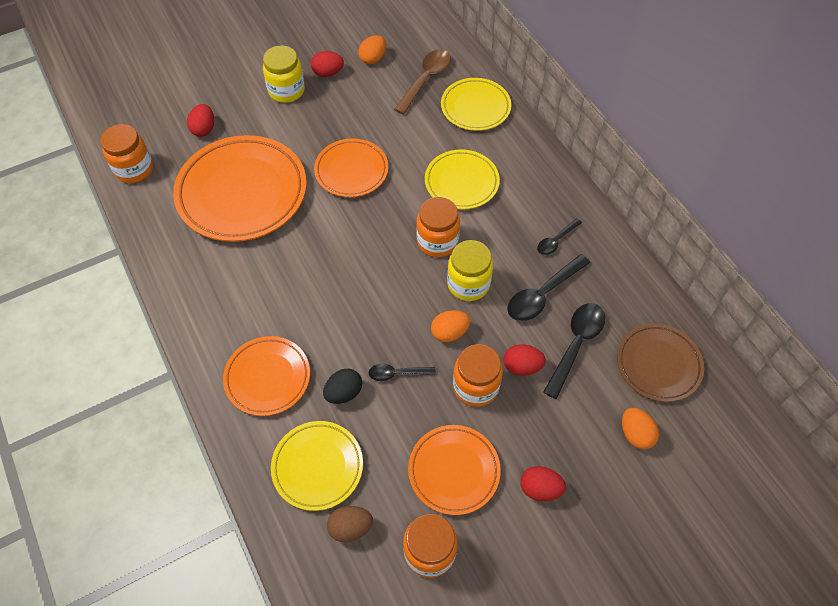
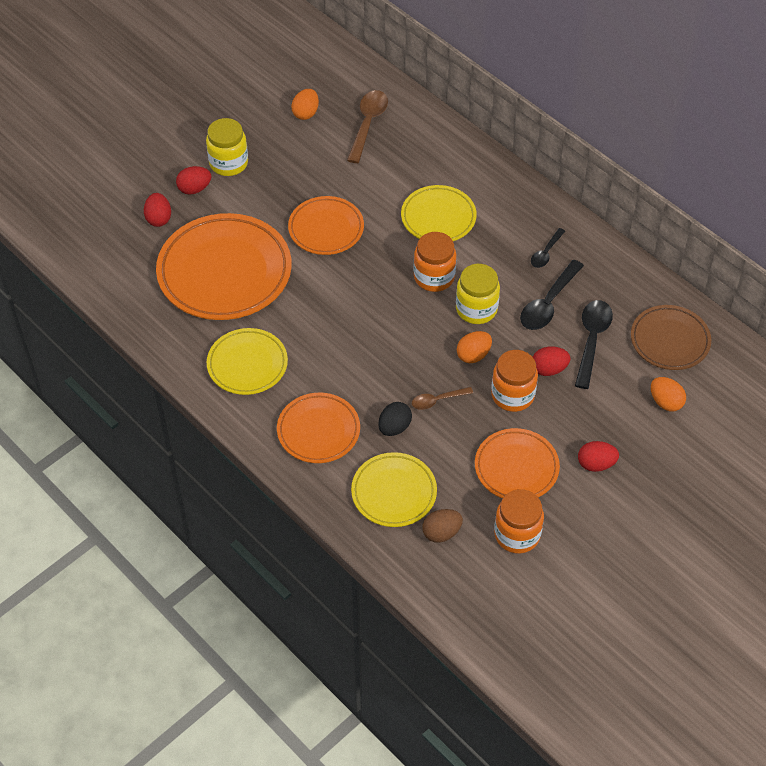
camera: 15 degrees left, 5 degrees down
orange jar [100,124,153,183] -> none
red egg [311,51,344,77] -> red egg moved to [176,166,211,195]
black spoon [369,364,436,381] -> brown spoon [412,387,473,410]
yellow plate [441,78,511,131] -> yellow plate moved to [207,328,288,395]

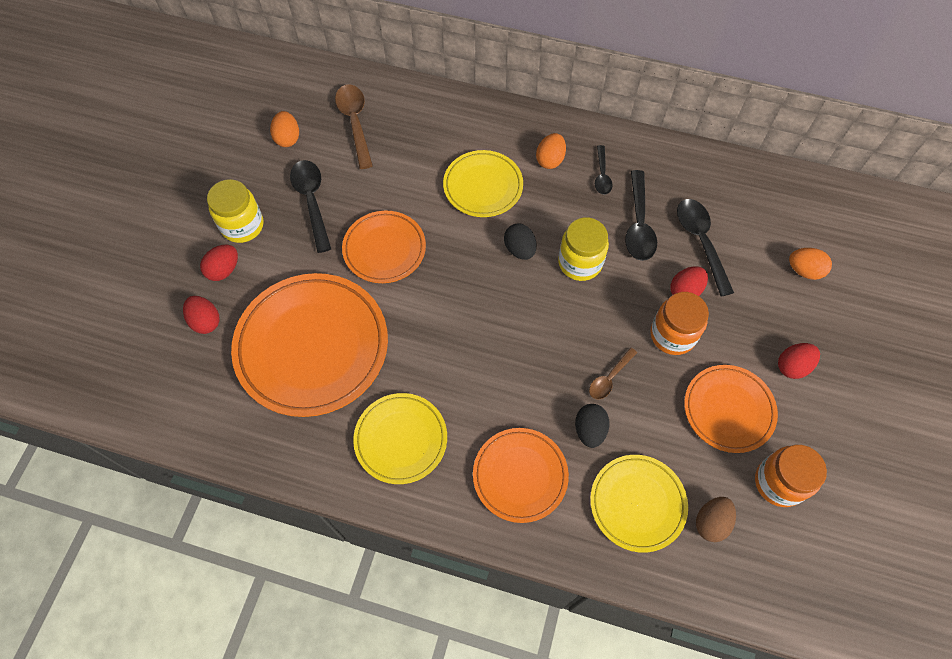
camera: 30 degrees left, 10 degrees up
orange jar [413,232,456,292] -> black egg [504,224,537,260]
orange egg [457,331,492,363] -> orange egg moved to [536,133,566,169]
brown plate [631,305,711,370] -> none
none -> black spoon [290,160,331,253]

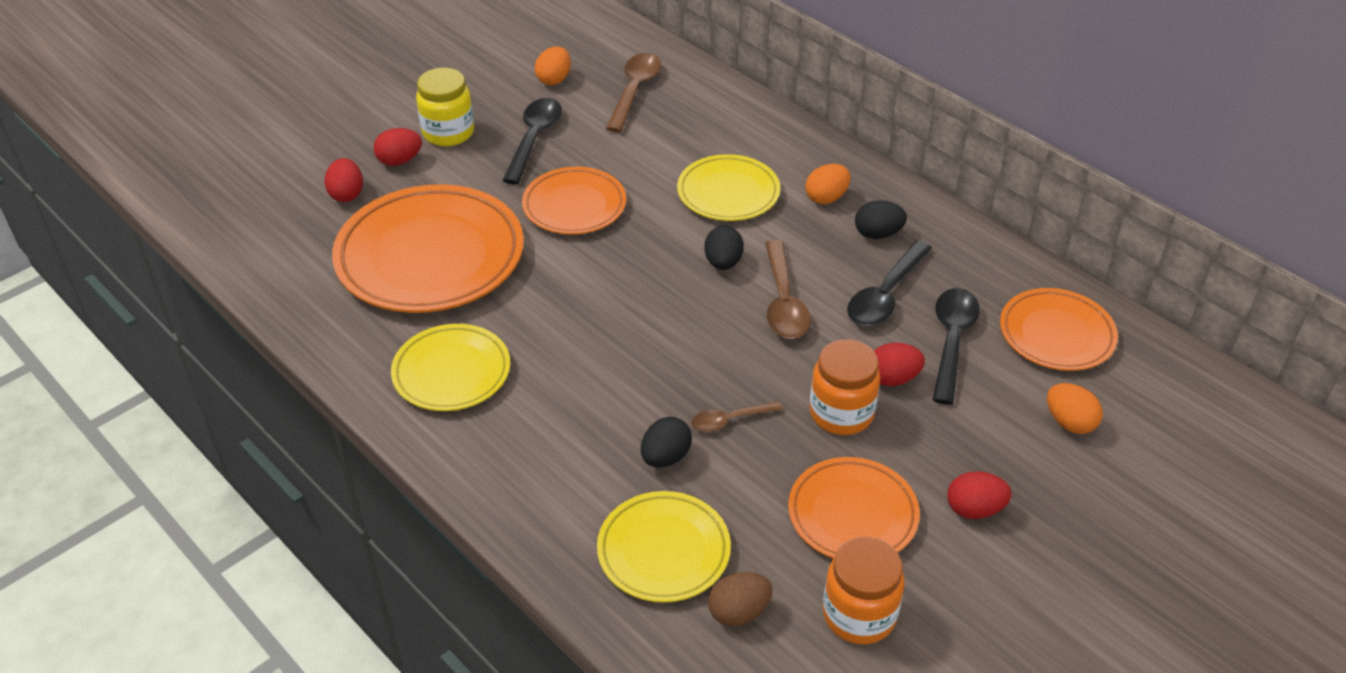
camera: 30 degrees right, 20 degrees down
orange plate [473,428,569,523] -> orange plate moved to [1000,288,1118,371]
yellow jar [558,217,609,281] -> brown spoon [765,240,811,339]
black spoon [595,145,613,195] -> black egg [855,200,907,239]

